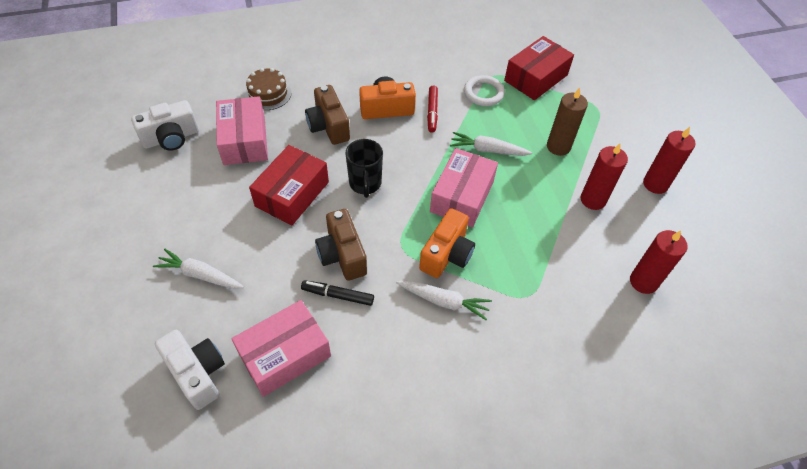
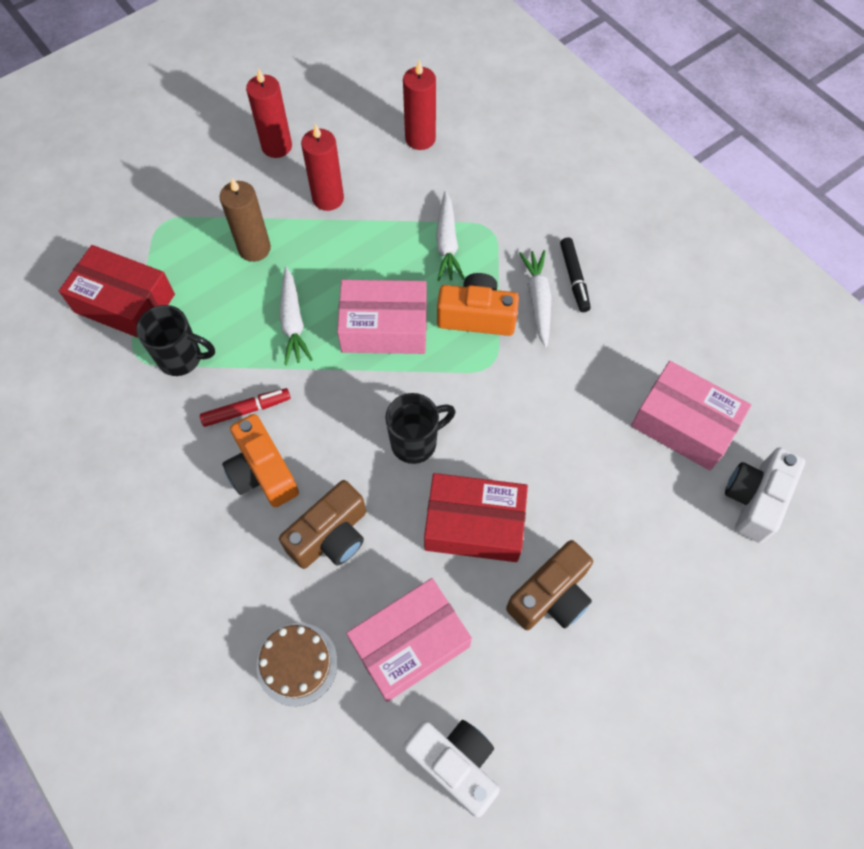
camera: 110 degrees left, 10 degrees up
white carrot [153,249,244,289] -> white carrot moved to [436,191,464,281]
black marker [301,280,374,306] -> black marker moved to [560,237,591,312]
brown camera [315,209,367,281] -> brown camera moved to [506,540,593,630]
white ring [464,75,505,106] -> black mug [136,305,215,376]

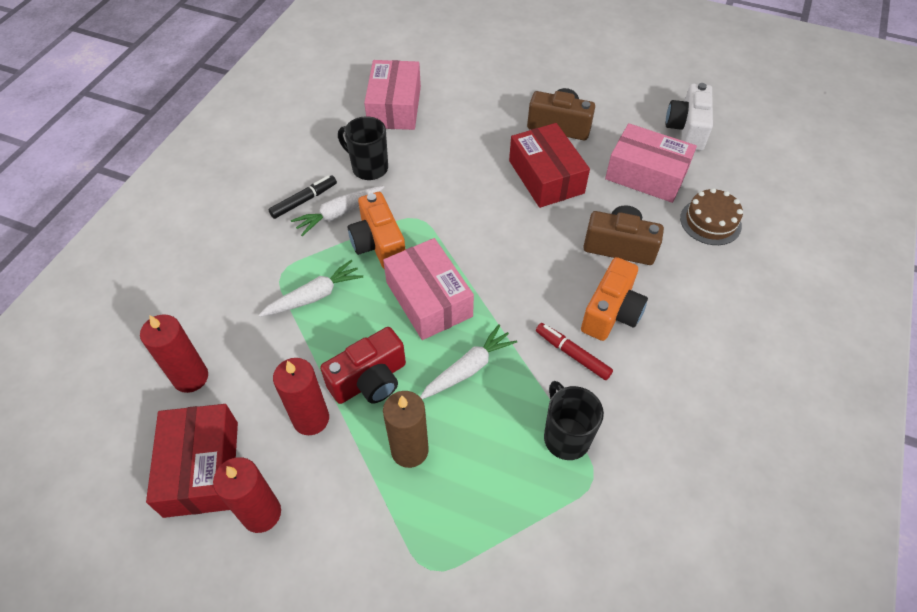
camera: 120 degrees left, 10 degrees down
red box [59,245,175,338] -> red box moved to [146,404,238,518]
black mug [385,393,456,464] -> black mug moved to [338,116,388,180]
white camera [725,447,805,543] -> none
none -> red camera [320,327,406,404]

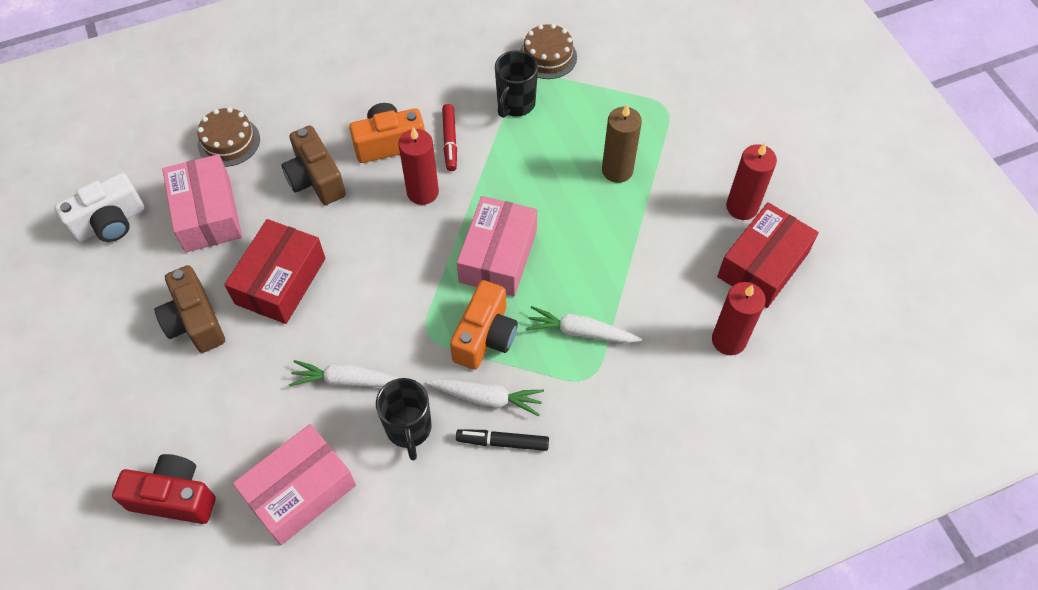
camera: 135 degrees left, 5 degrees up
red candle [273,358,329,435] -> red candle moved to [398,127,439,205]
red camera [320,327,406,404] -> red camera moved to [112,454,216,524]
white carrot [420,324,517,399] -> white carrot moved to [289,360,400,387]
none -> brown cake [520,24,577,79]

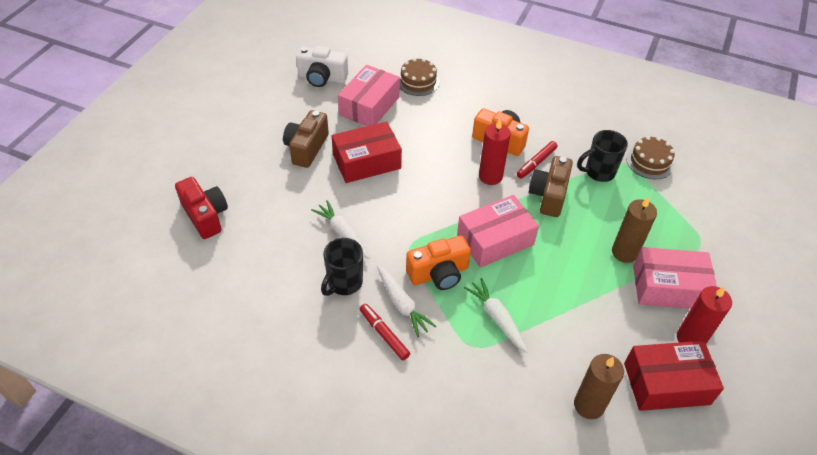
camera: 45 degrees right, 10 degrees down
pink box [233,424,356,545] -> pink box moved to [633,247,717,309]
brown camera [282,126,346,205] -> brown camera moved to [529,156,573,217]
black marker [456,429,549,451] -> red marker [360,304,410,360]
red candle [712,282,766,355] -> brown candle [574,354,624,419]

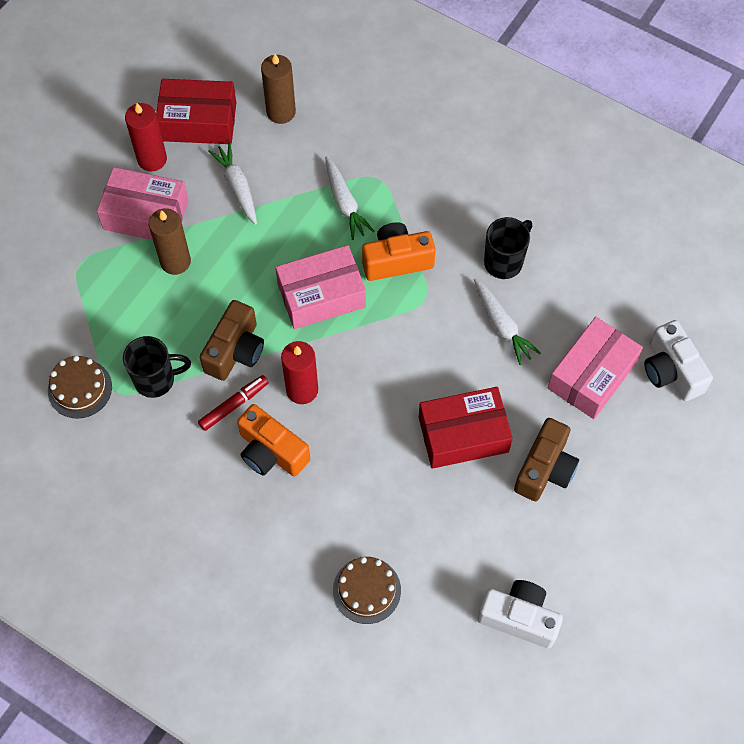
camera: 170 degrees left, 15 degrees up
red camera [175,177,228,239] -> white camera [644,320,713,401]
pink box [338,65,400,126] -> pink box moved to [548,317,643,419]
red marker [360,304,410,360] -> none
white carrot [377,265,437,337] -> white carrot moved to [208,142,257,225]

